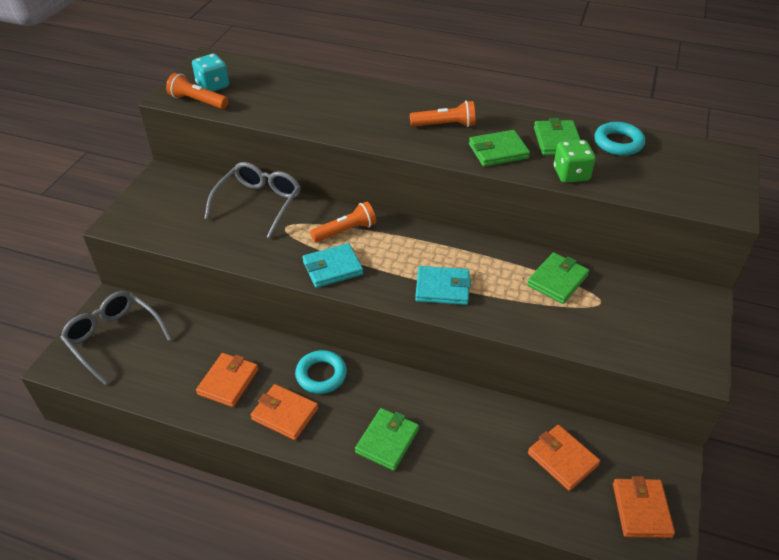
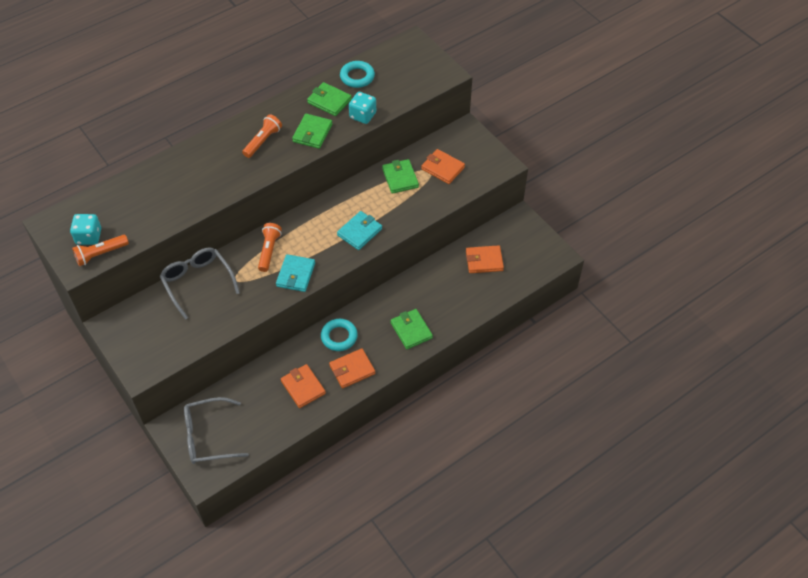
camera: 55 degrees left, 10 degrees up
green dice [554,140,595,183] -> turquoise dice [349,92,376,124]
orange wallet [613,476,675,538] -> orange wallet moved to [421,149,465,184]

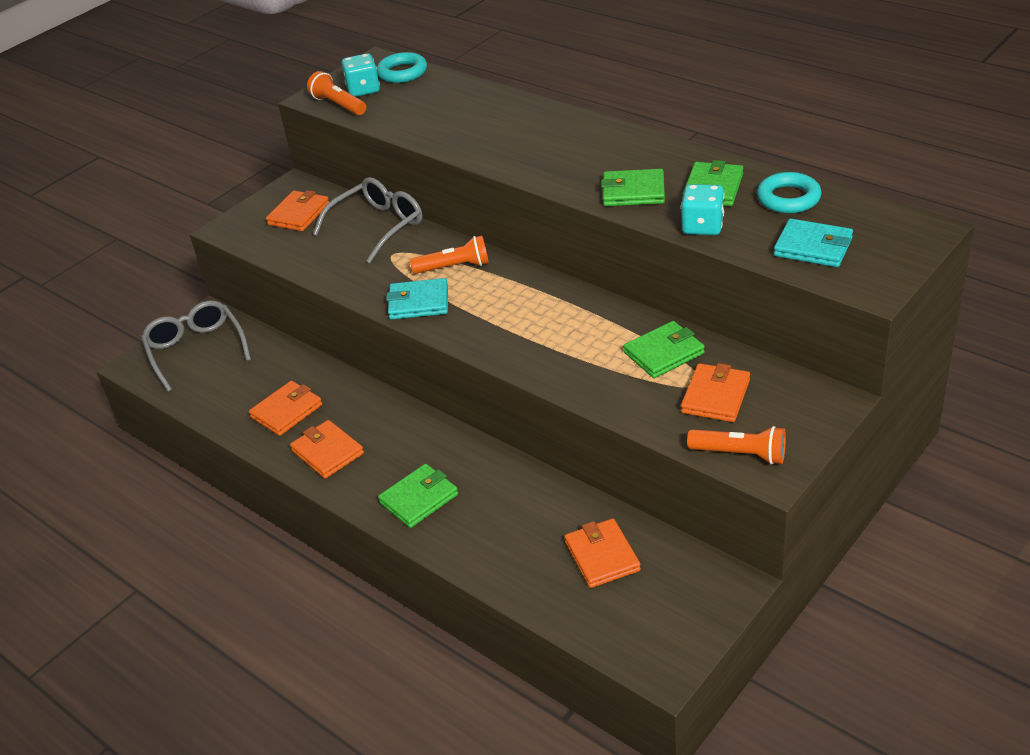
camera: 80 degrees right, 15 degrees down
orange flashlight [242,114,282,158] -> orange flashlight moved to [687,426,786,465]
turquoise ring [321,319,358,351] -> turquoise ring moved to [377,52,427,83]
turquoise wallet [337,211,382,250] -> turquoise wallet moved to [774,219,853,267]
none -> orange wallet [266,190,329,231]

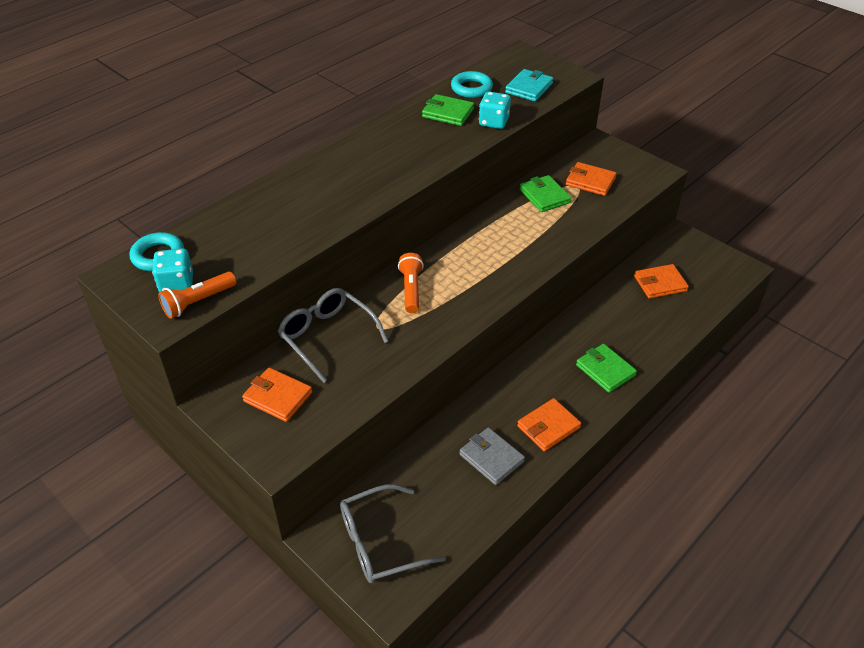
camera: 90 degrees left, 5 degrees up
orange wallet [249,381,322,436] -> grey wallet [459,427,525,485]
turquoise wallet [386,278,448,320] -> none
green wallet [601,169,665,206] -> none
orange flashlight [687,426,786,465] -> none

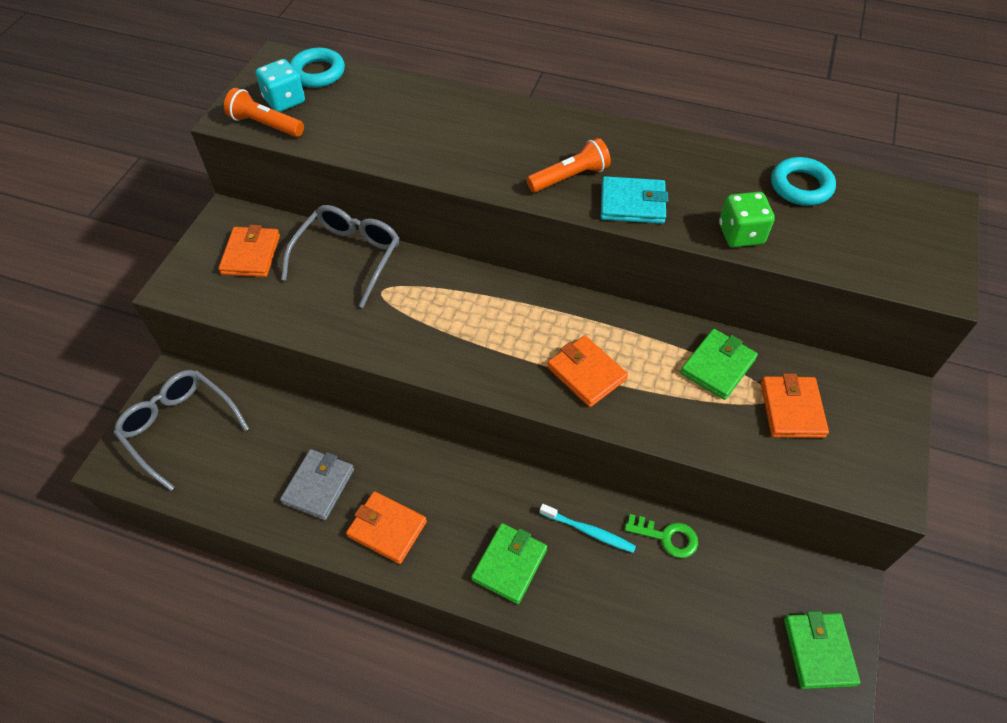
camera: 65 degrees right, 10 degrees up
orange flashlight [398,253,424,313] -> orange flashlight moved to [527,138,611,192]
green wallet [422,94,474,126] -> green wallet moved to [784,611,861,689]
turquoise dice [479,91,511,129] -> green dice [719,192,775,247]
turquoise wallet [505,69,554,102] -> turquoise wallet moved to [601,176,668,224]
orange wallet [634,264,689,299] -> orange wallet moved to [547,335,628,407]
none -> turquoise toothbrush [540,504,636,553]
none -> green key [625,514,698,558]

